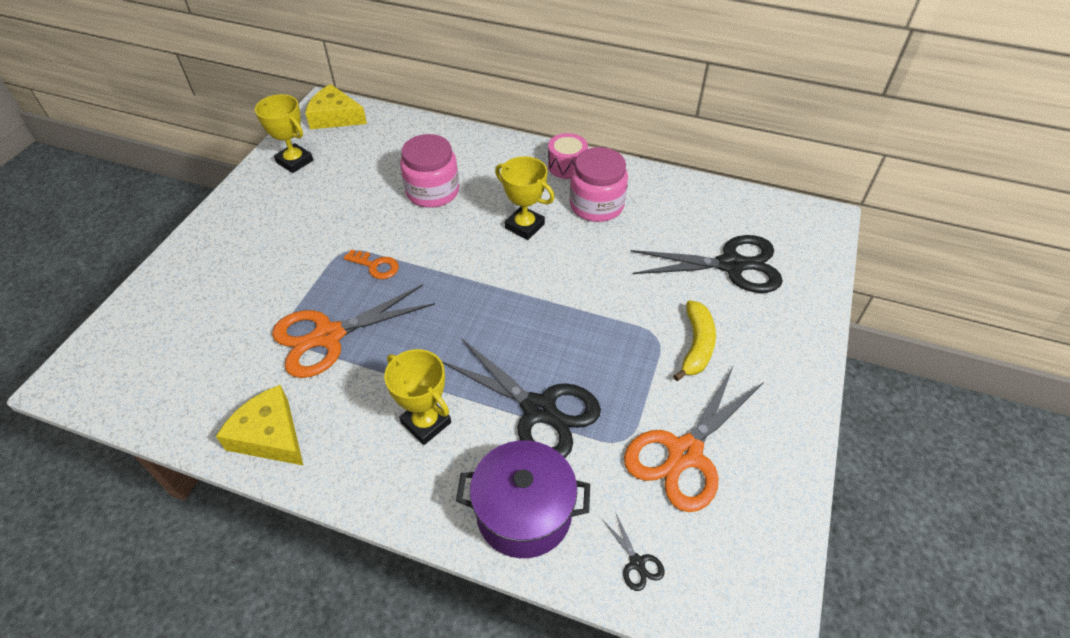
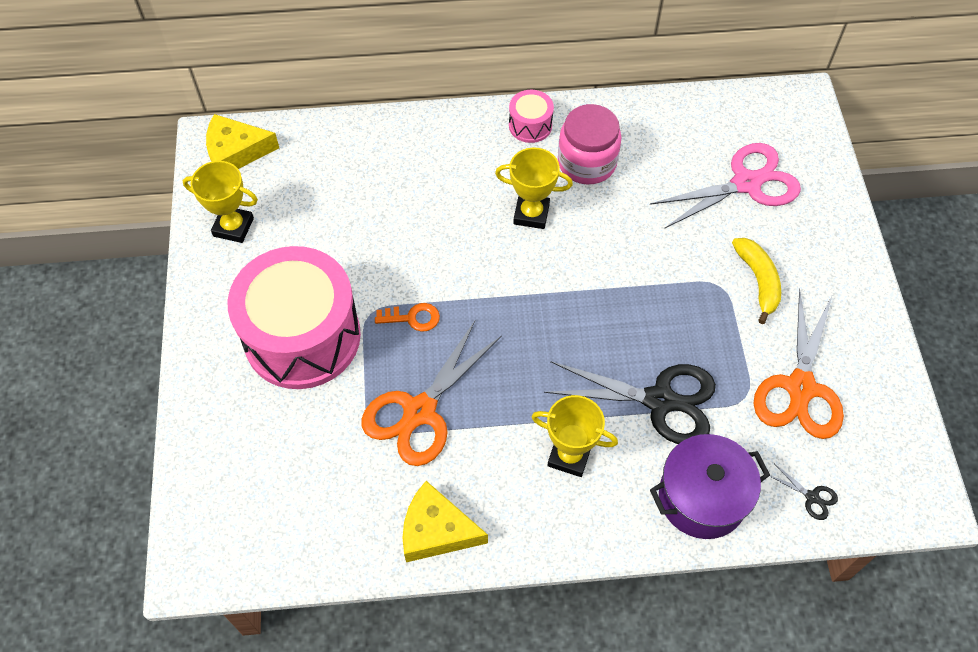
camera: 25 degrees left, 10 degrees up
pink jar [400,134,459,208] -> none
black scissors [631,235,783,293] -> pink scissors [650,143,801,229]
none -> pink drum [228,246,361,389]

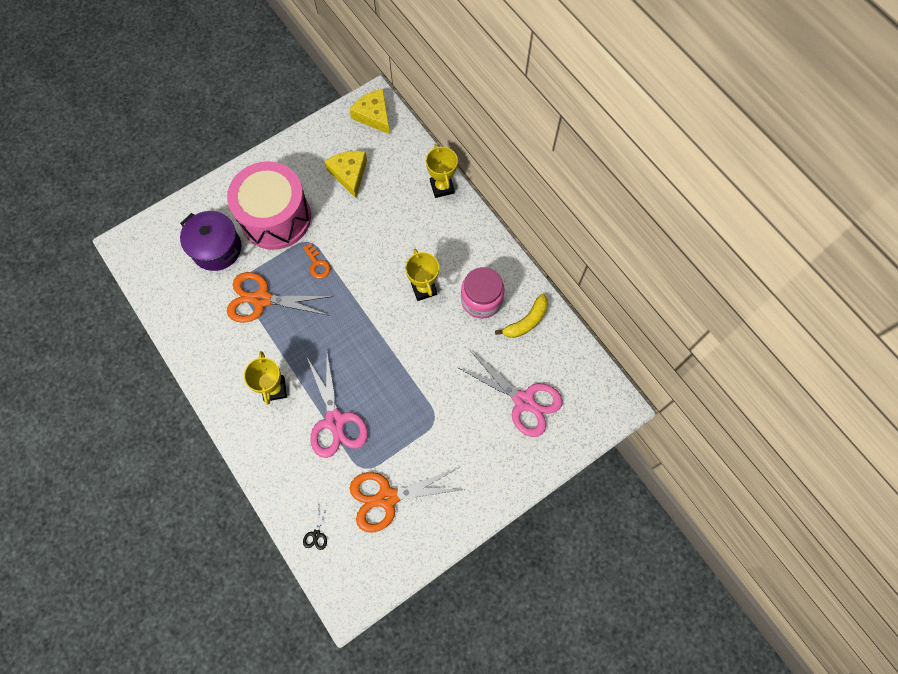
camera: 60 degrees right, 10 degrees up
yellow trophy [183,161,258,243] -> yellow trophy moved to [426,144,458,198]
yellow cheese [403,481,488,562] -> yellow cheese moved to [324,151,367,198]
pink drum [509,90,554,143] -> none
black scissors [544,361,716,444] -> pink scissors [307,352,368,458]
purple pot [650,434,770,539] -> purple pot moved to [180,211,241,271]
yellow banana [732,238,781,324] -> yellow banana moved to [495,294,548,338]

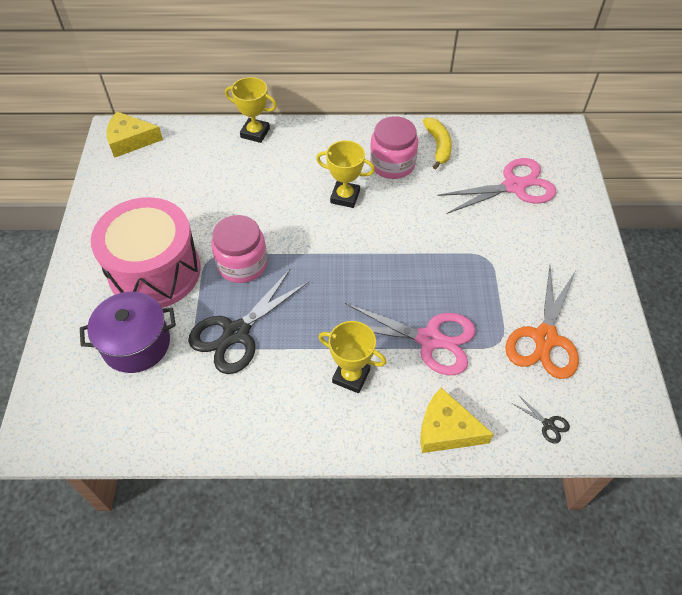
camera: 55 degrees left, 15 degrees down
orange scissors [227,272,333,323] -> black scissors [188,268,309,374]
orange key [303,244,331,279] -> pink jar [211,215,267,283]
yellow cheese [324,151,367,198] -> yellow cheese moved to [420,388,494,453]

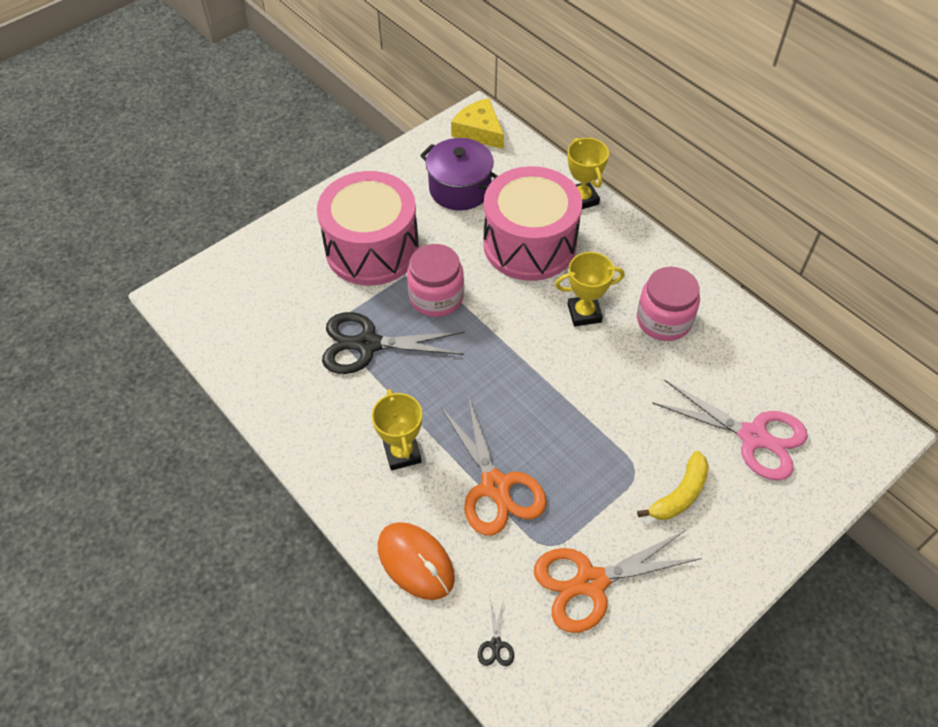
camera: 50 degrees right, 0 degrees up
purple pot [80,292,176,373] -> purple pot moved to [420,138,498,211]
yellow trophy [316,140,375,208] -> yellow trophy turned 75 degrees counterclockwise [555,252,625,326]
pink scissors [345,303,476,375] -> orange scissors [441,396,547,536]
yellow cheese [420,388,494,453] -> orange mouse [378,522,455,600]
yellow banana [423,117,452,169] -> yellow banana moved to [637,451,709,520]
none -> pink drum [483,166,582,281]

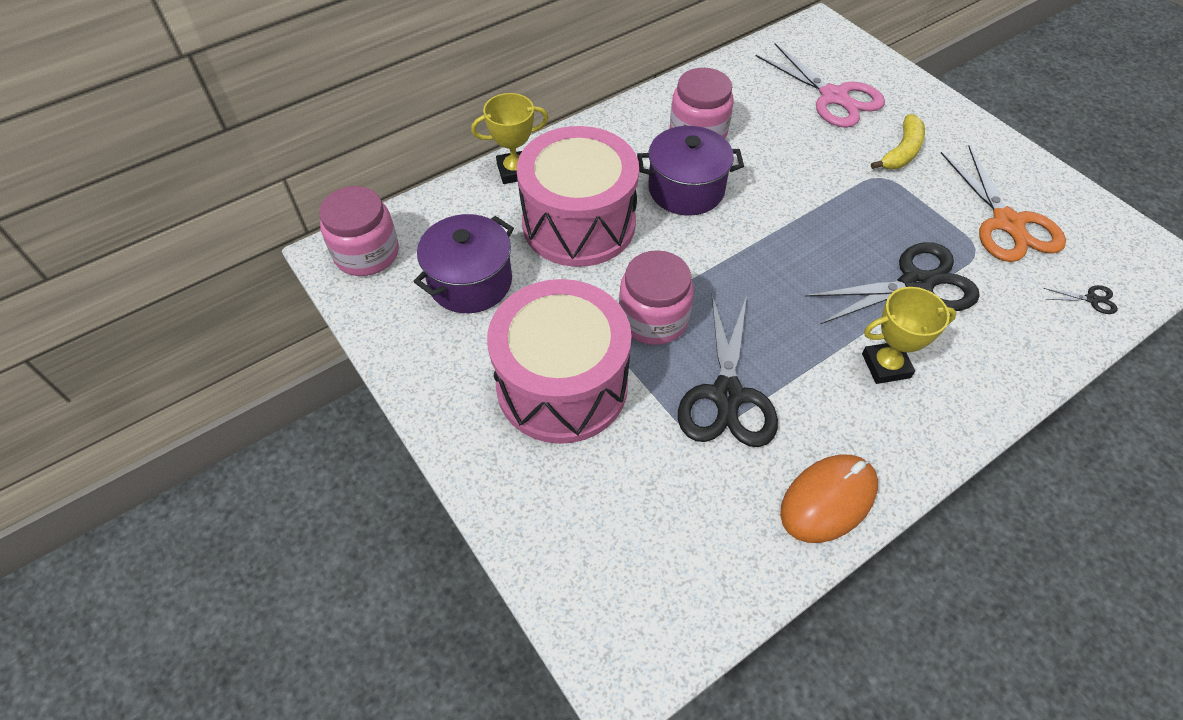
camera: 85 degrees left, 0 degrees up
orange mouse [378,522,455,600] -> orange mouse moved to [780,455,878,543]
orange scissors [441,396,547,536] -> black scissors [805,242,980,324]
yellow cheese [451,98,504,149] -> pink jar [319,186,399,276]
yellow trophy [555,252,625,326] -> purple pot [637,126,744,216]
yellow banana [637,451,709,520] -> yellow banana turned 75 degrees clockwise [871,114,925,169]
pink scissors [652,380,808,481] -> pink scissors turned 105 degrees clockwise [756,43,885,128]

